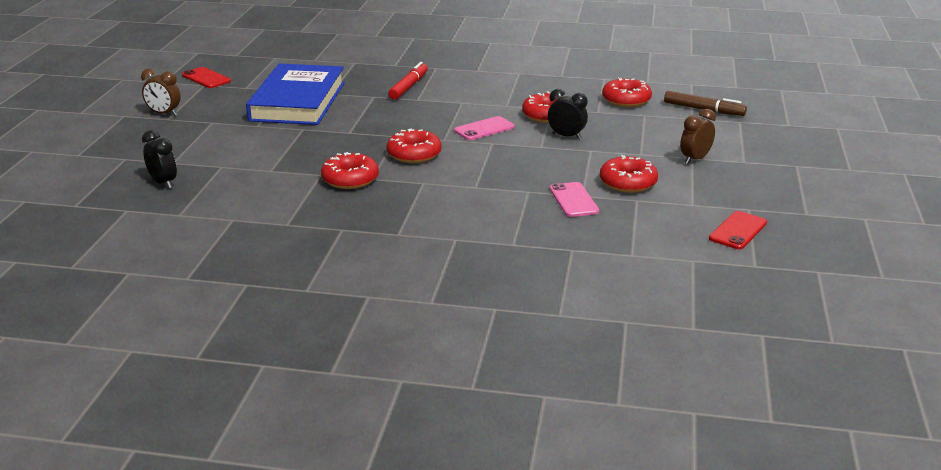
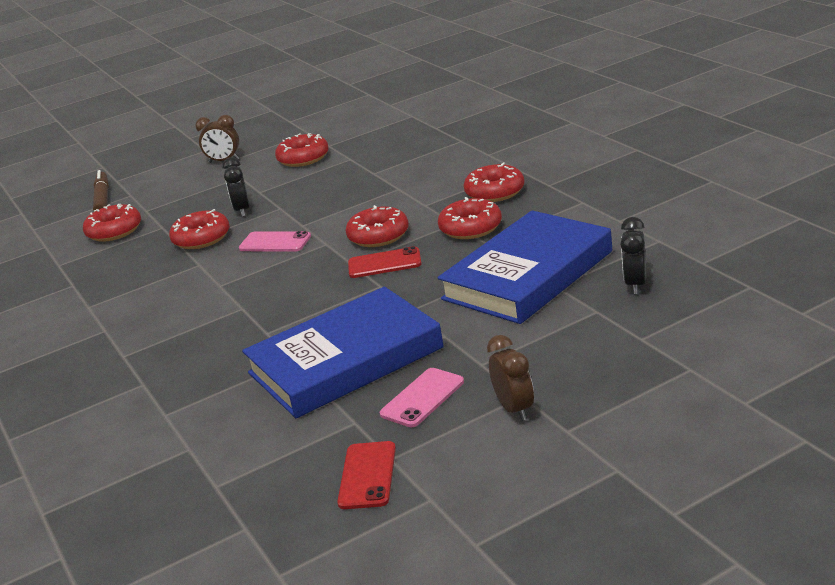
camera: 125 degrees left, 0 degrees up
red marker [388,62,428,100] -> none
pink phone [550,182,599,217] -> pink phone moved to [380,368,464,427]
red phone [709,211,767,249] -> red phone moved to [348,246,422,278]
none -> blue book [437,210,612,324]
none -> red donut [464,163,525,202]

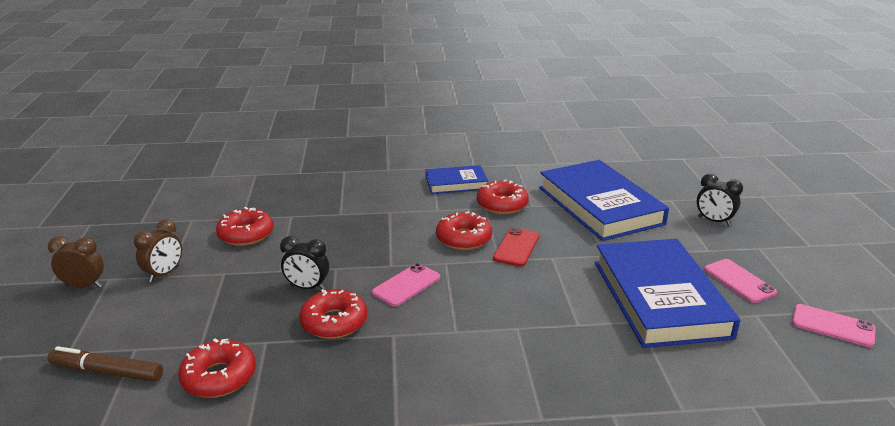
camera: 70 degrees left, 0 degrees up
red phone [337,441,396,509] -> pink phone [792,304,876,347]
red donut [464,163,525,202] -> blue book [426,165,488,194]
brown clock [487,335,534,421] -> brown clock moved to [48,236,104,288]
black clock [620,217,646,294] -> black clock moved to [697,173,743,226]

